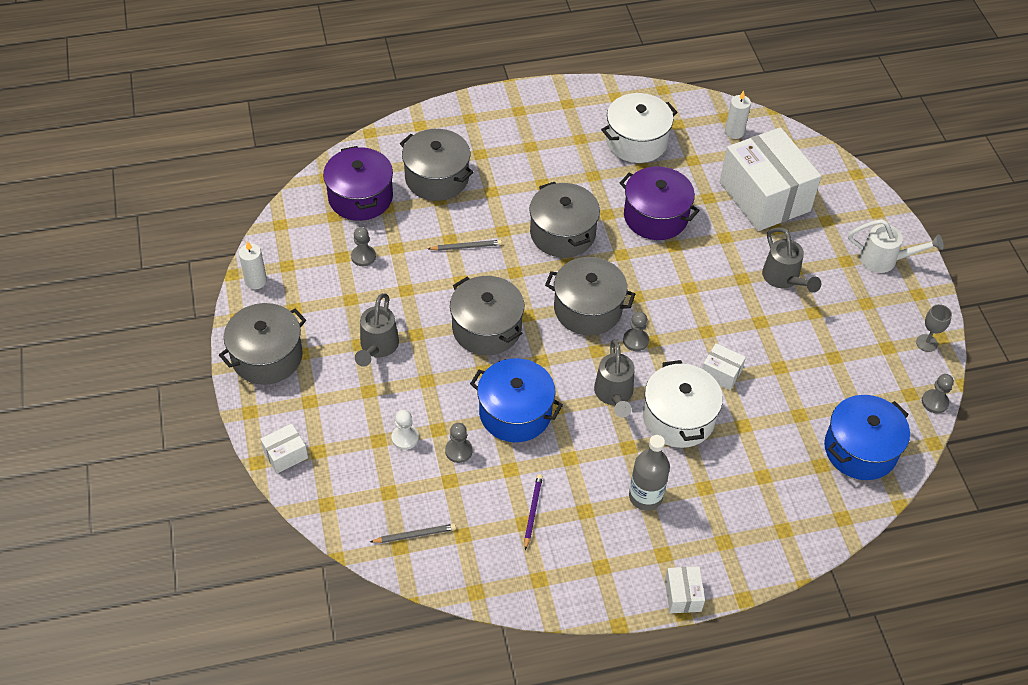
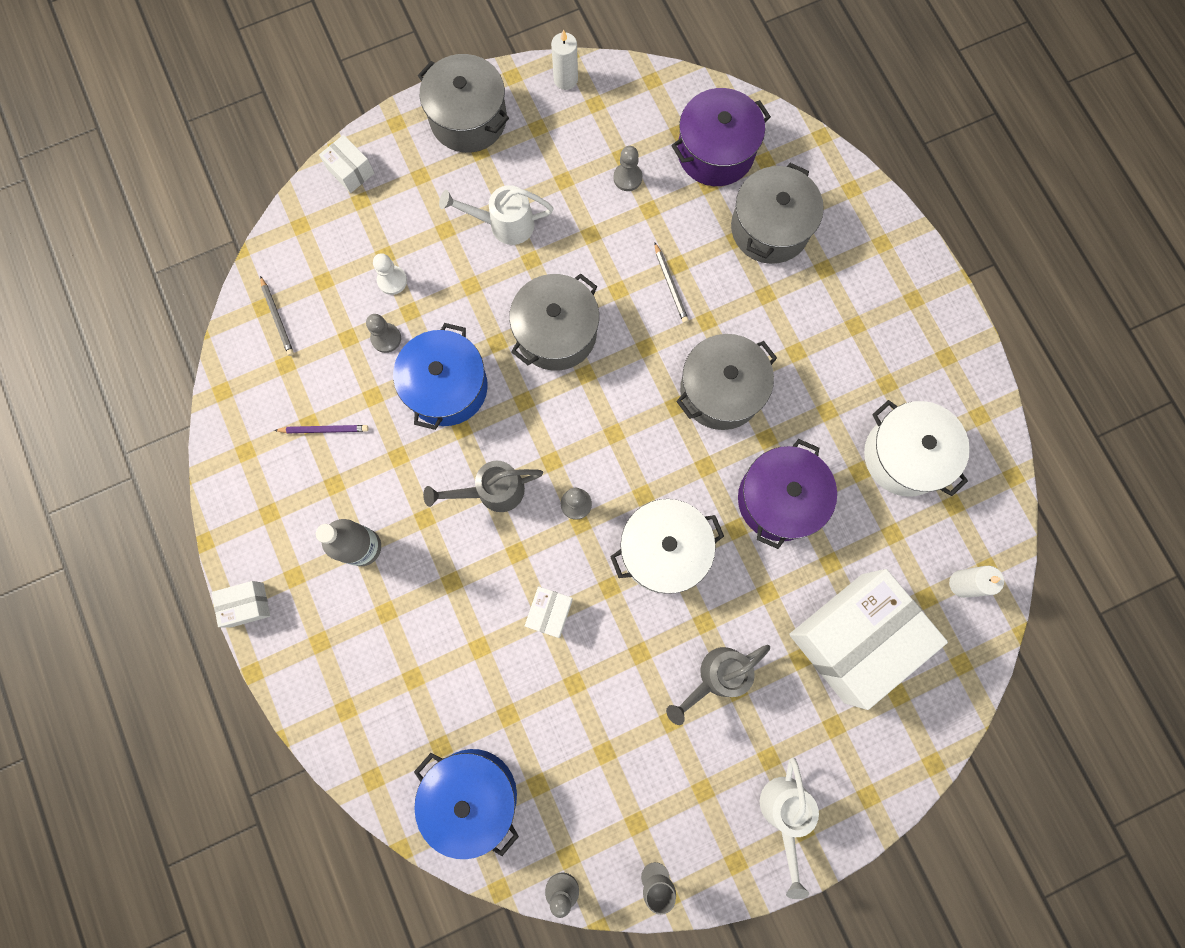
camera: 80 degrees right, 25 degrees up
grey watering can [355,293,399,367] -> white watering can [439,185,553,245]
grey pot [545,257,635,335] -> none
white pot [643,360,723,448] -> white pot moved to [610,499,724,594]

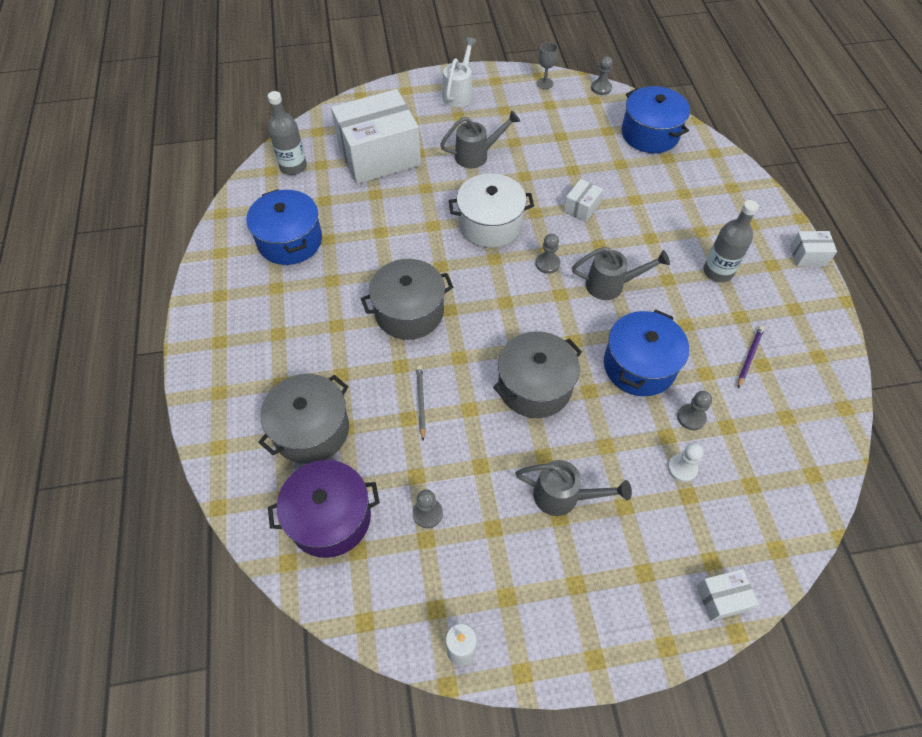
camera: 165 degrees left, 20 degrees down
grey pencil [260,276,294,356] -> none
purple pencil [274,425,369,433] -> purple pencil turned 105 degrees clockwise [738,326,764,388]
white box [319,135,374,193] -> white box turned 75 degrees counterclockwise [696,569,759,621]
grey pot [418,54,509,153] -> none
white watering can [439,185,553,245] -> grey watering can [515,460,632,516]
purple pot [738,439,837,549] -> none
white pot [864,400,970,497] -> blue pot [247,189,322,265]
white candle [949,566,1004,598] -> grey bottle [268,91,307,175]

